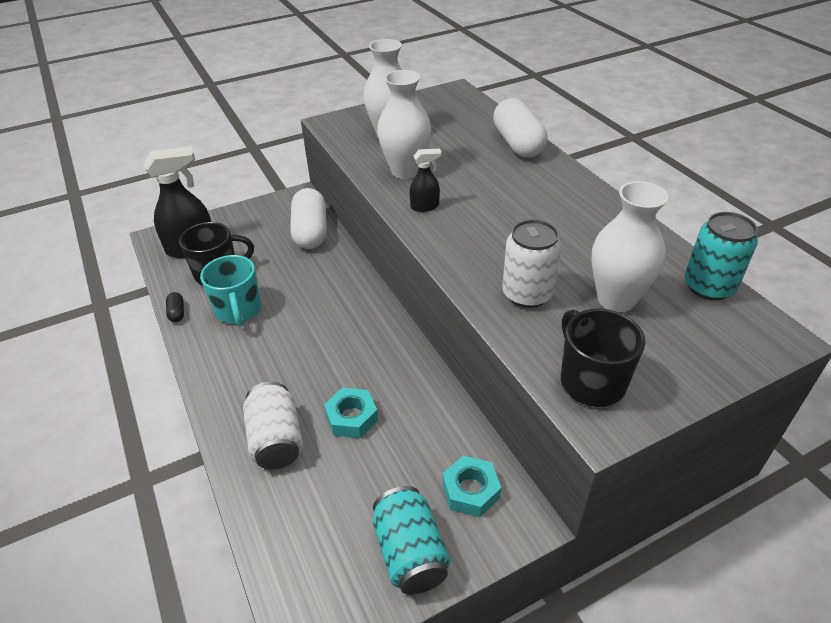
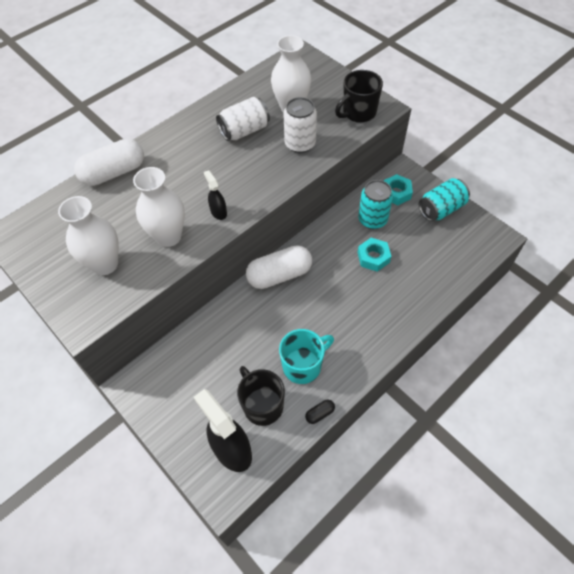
camera: 105 degrees left, 15 degrees up
white can [243,382,303,469] -> white can moved to [216,97,270,141]
white capsule [290,188,327,249] -> white capsule moved to [246,245,312,289]
turquoise can [684,212,758,301] -> turquoise can moved to [358,180,393,229]

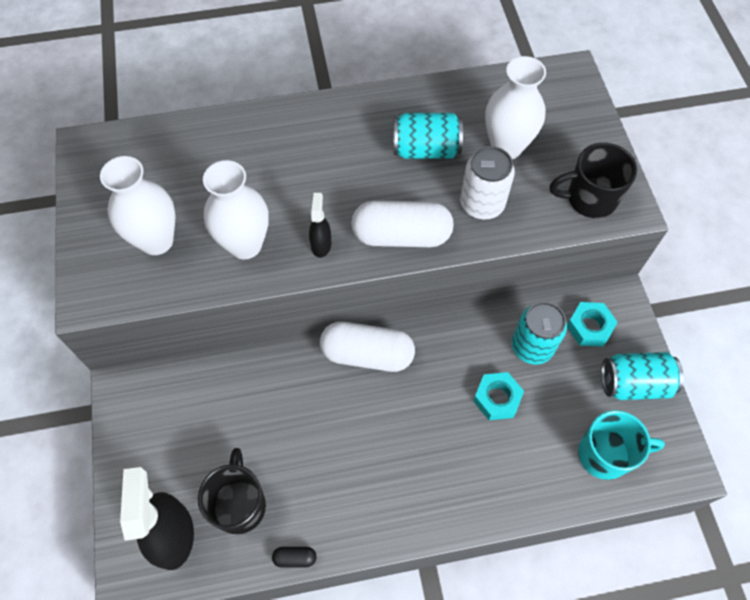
camera: 30 degrees right, 5 degrees up
white capsule [74,139,144,186] -> white capsule moved to [351,201,454,247]
white can [216,97,270,141] -> turquoise can [394,113,463,159]
turquoise mug [279,329,334,384] -> turquoise mug moved to [578,410,665,480]

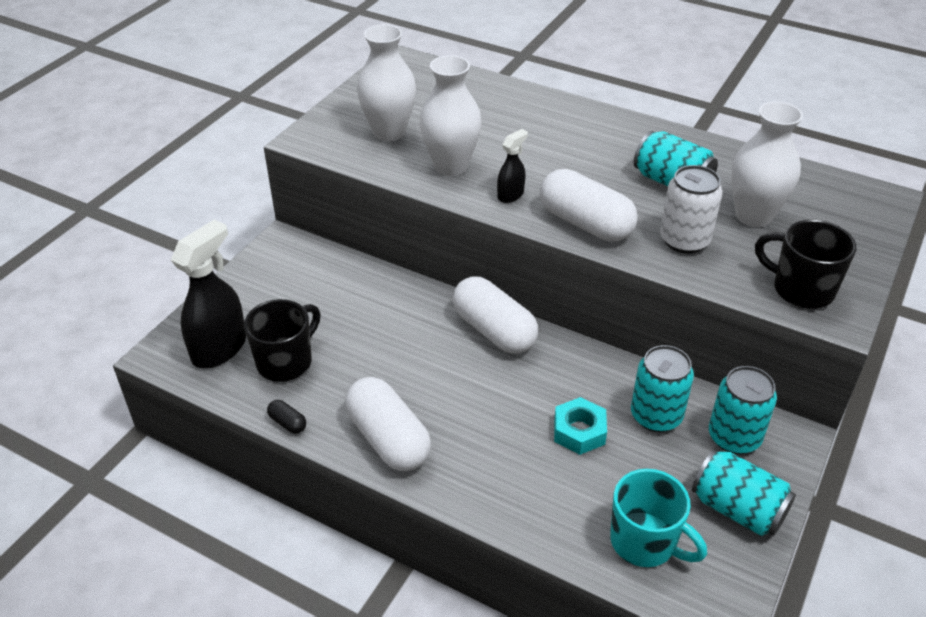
camera: 40 degrees right, 20 degrees down
turquoise nut [567,302,618,347] -> turquoise can [709,366,777,454]
none -> white capsule [345,377,431,471]

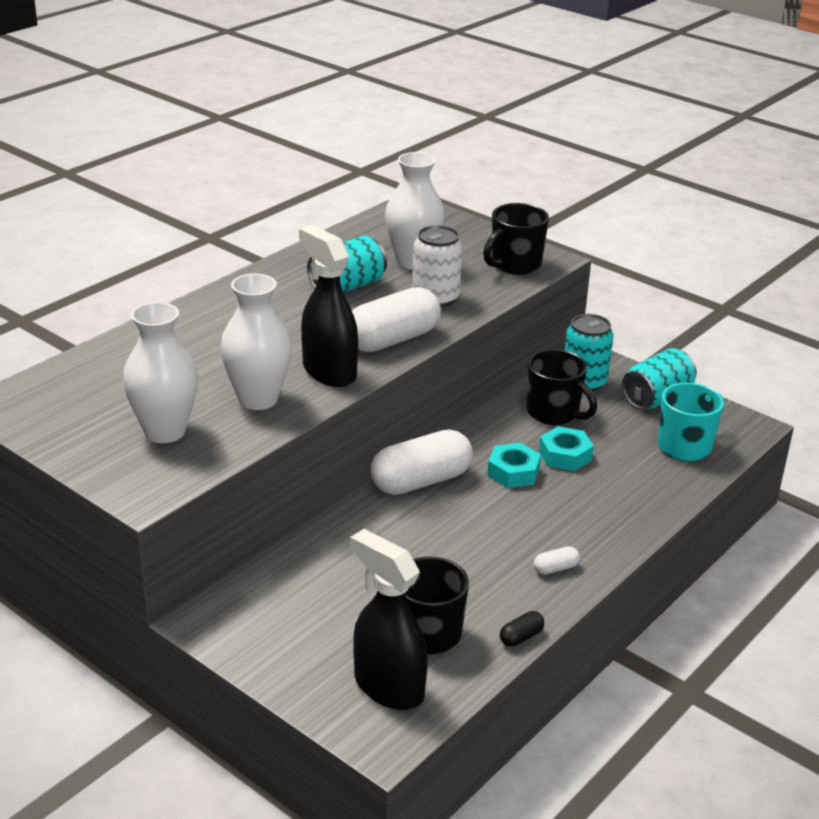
camera: 80 degrees left, 10 degrees down
white capsule [345,377,431,471] -> white capsule [534,546,580,575], size x0.41
black spray bottle [497,129,528,203] -> black spray bottle [299,225,358,387], size x1.98
turquoise can [631,345,694,432] -> black mug [527,349,597,425]
none -> turquoise nut [487,443,541,488]

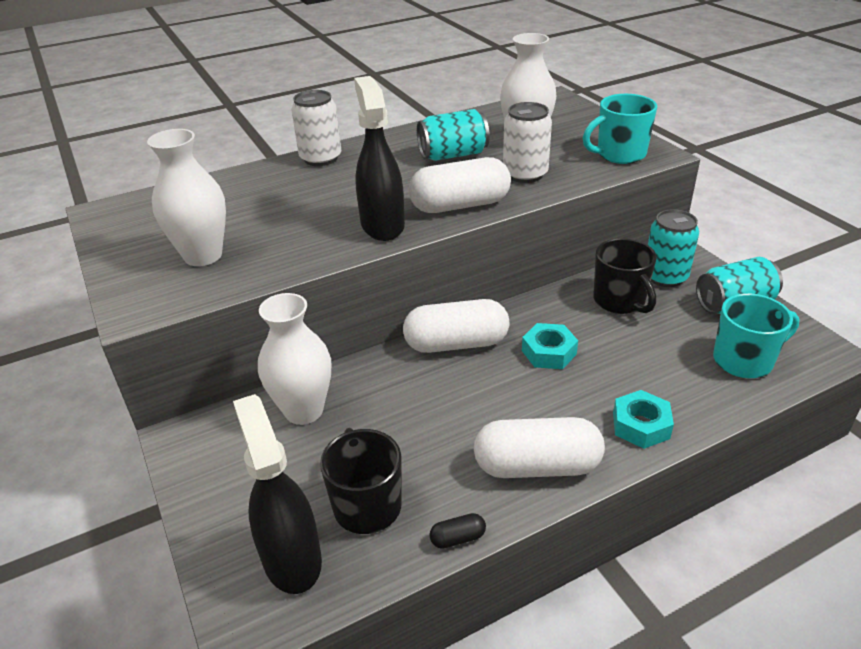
camera: 25 degrees right, 5 degrees up
white vase [220,274,292,410] -> white vase moved to [258,293,331,425]
black mug [483,203,549,275] -> turquoise mug [583,94,657,164]
white capsule [534,546,580,575] -> white capsule [474,417,605,478], size x2.42
turquoise nut [539,426,594,471] -> turquoise nut moved to [613,390,674,449]
none -> white can [291,90,341,166]

